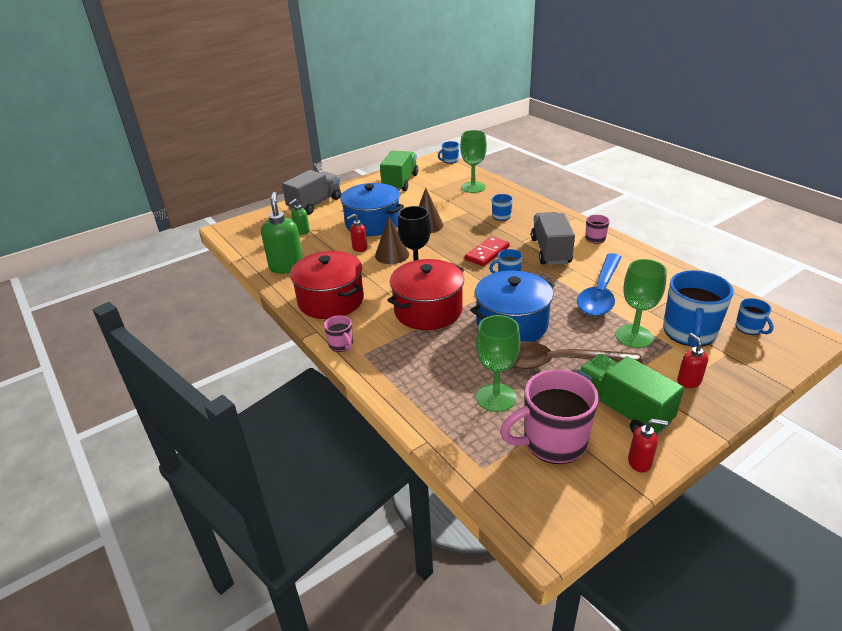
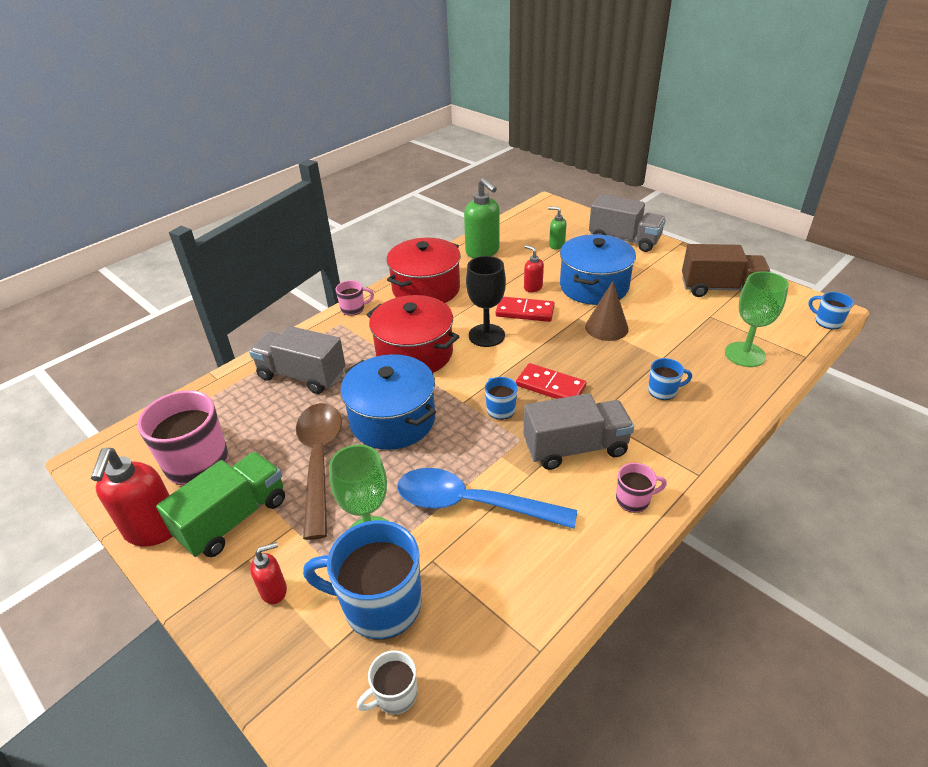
camera: 80 degrees right, 5 degrees up
green soap dispenser [261,192,303,274] -> green soap dispenser turned 75 degrees clockwise [464,178,500,258]
pink mug [324,315,353,352] -> pink mug turned 150 degrees counterclockwise [336,280,374,316]
brown cone [375,216,409,264] -> red domino [496,297,555,322]
green truck [380,150,418,191] -> brown truck [682,244,771,297]
green goblet [476,315,520,412] -> none
red soap dispenser [628,419,668,473] -> red soap dispenser [91,448,173,547], size x1.88
blue mug [736,298,773,335] -> white mug [357,650,417,714]
none -> grey truck [249,326,346,394]

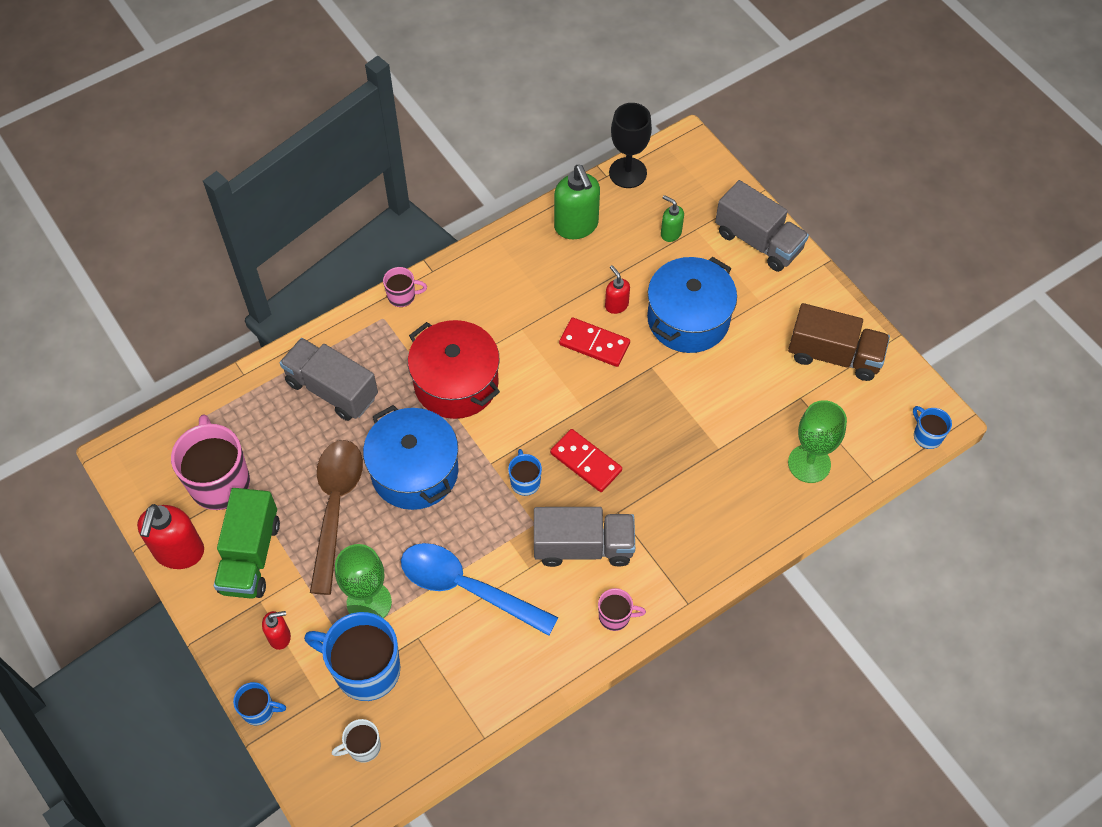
camera: 10 degrees right, 20 degrees up
green truck [156,452,285,557] -> green truck turned 135 degrees clockwise [214,488,280,599]
red pot [387,238,461,303] -> none
black goblet [466,256,506,347] -> black goblet moved to [609,103,652,188]
brown cone [585,281,629,341] -> none
blue mug [648,358,692,400] -> blue mug moved to [233,682,286,725]

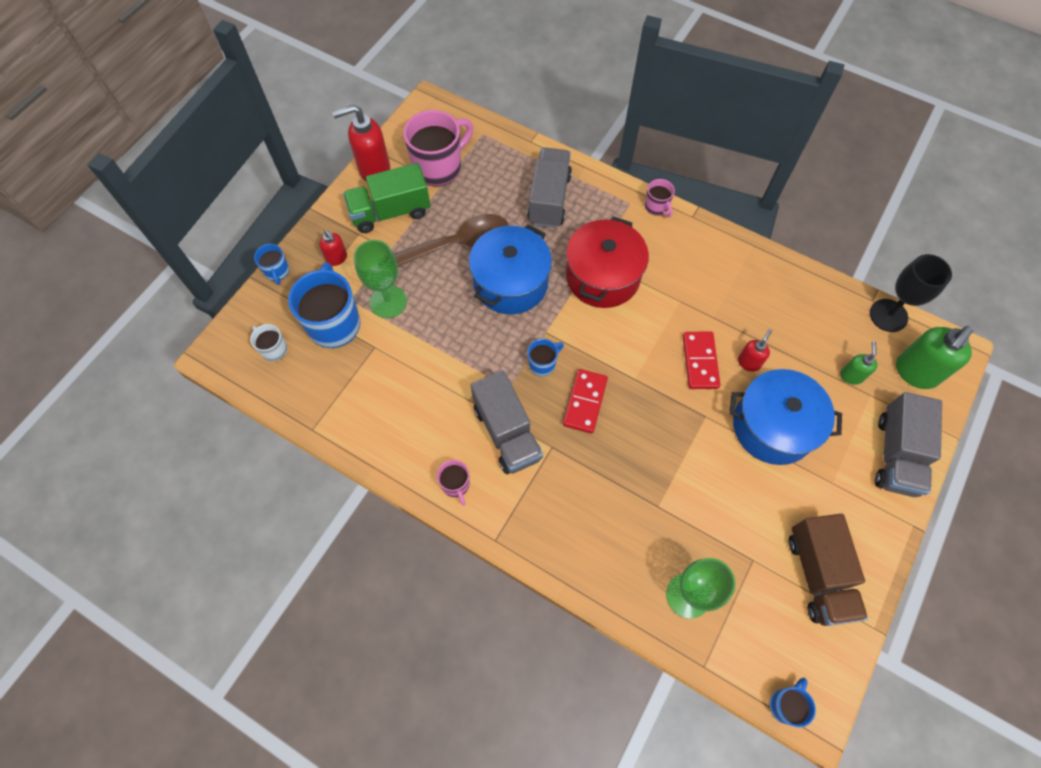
camera: 65 degrees right, 5 degrees up
blue spoon [401,543,559,636] -> none
green soap dispenser [554,165,600,239] -> green soap dispenser moved to [896,326,973,389]

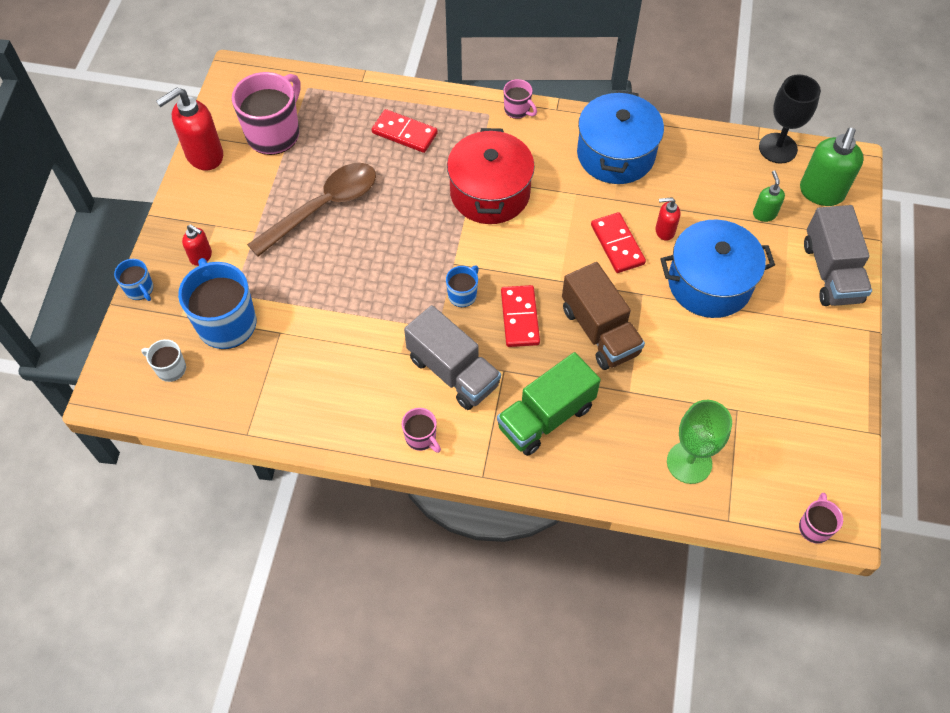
camera: 20 degrees left, 5 degrees down
green truck [343,163,431,233] -> green truck moved to [497,352,601,456]
green goblet [354,240,407,318] -> none
blue pot [469,224,552,314] -> blue pot moved to [577,90,664,184]
grey truck [527,147,572,228] -> red domino [372,109,438,153]
red soap dispenser [738,329,772,372] -> red soap dispenser turned 105 degrees counterclockwise [656,197,680,241]
blue mug [769,678,816,727] -> pink mug [799,493,843,544]
brown truck [789,514,868,626] -> brown truck moved to [562,262,645,370]

